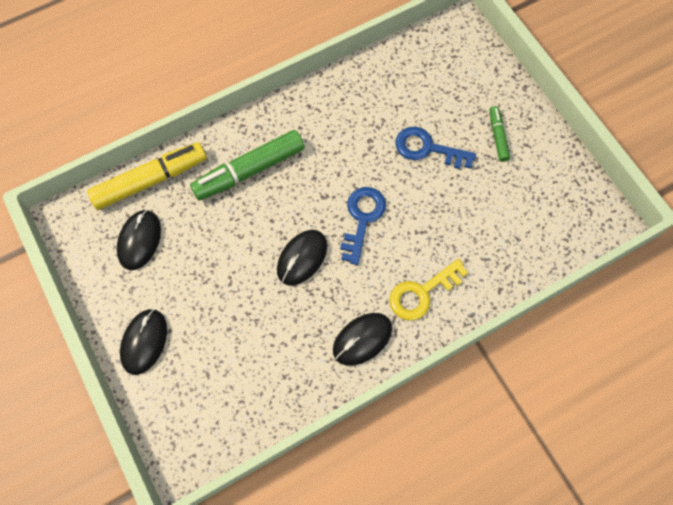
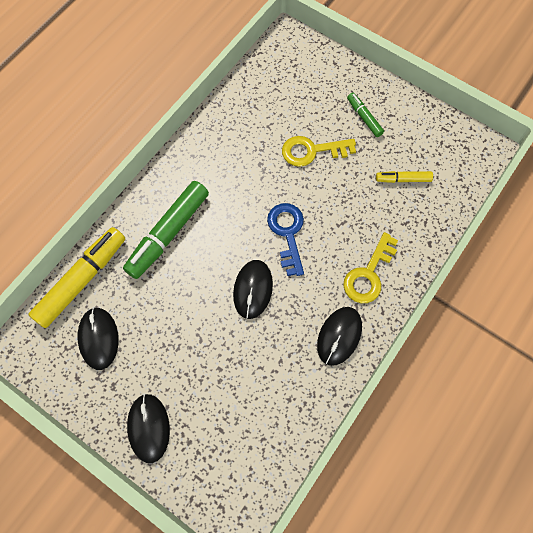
camera: 25 degrees left, 0 degrees up
blue key [395,127,476,169] -> yellow key [282,136,356,167]
none -> yellow marker [376,171,433,183]

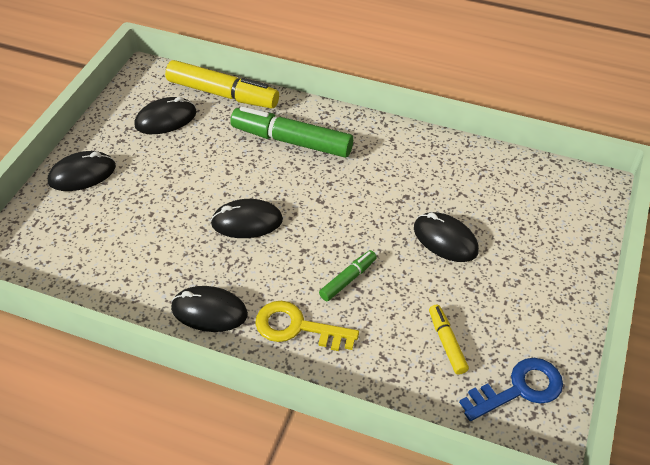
camera: 75 degrees right, 20 degrees down
blue key [267,203,304,276] -> blue key moved to [459,358,563,421]
yellow key [282,136,356,167] -> black mouse [414,212,479,262]
green marker [347,93,384,137] -> green marker moved to [319,250,377,301]

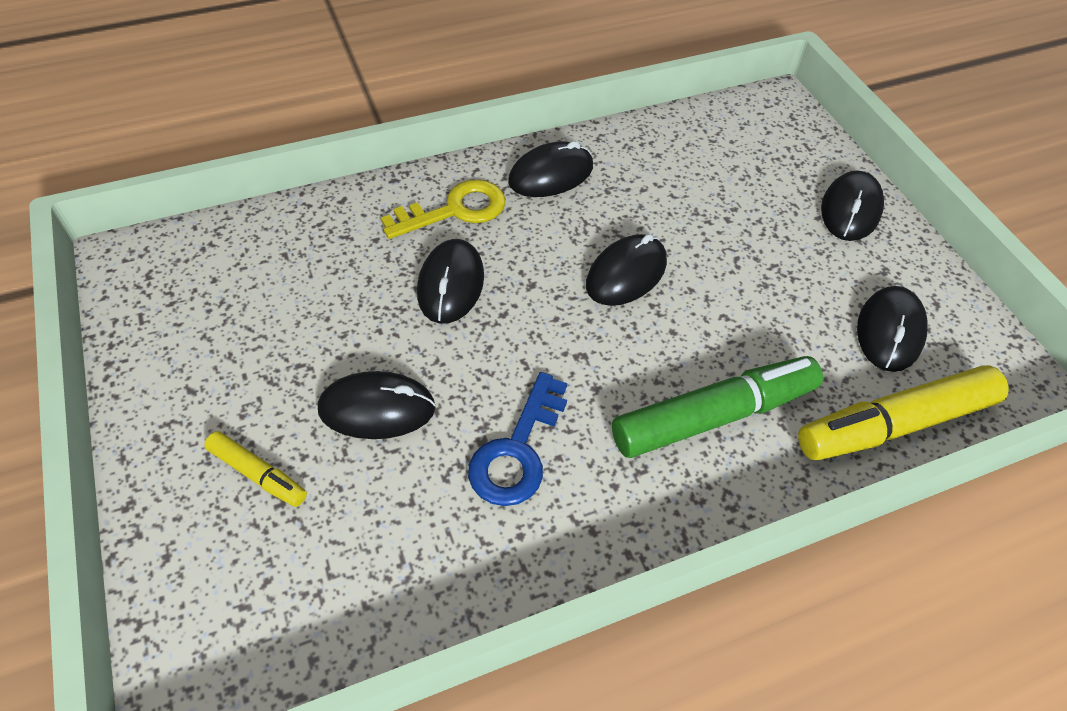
camera: 135 degrees right, 5 degrees up
green marker [319,250,377,301] -> black mouse [417,239,484,324]
yellow marker [429,304,469,375] -> yellow marker moved to [204,431,307,507]
blue key [459,358,563,421] -> blue key moved to [468,372,567,506]

